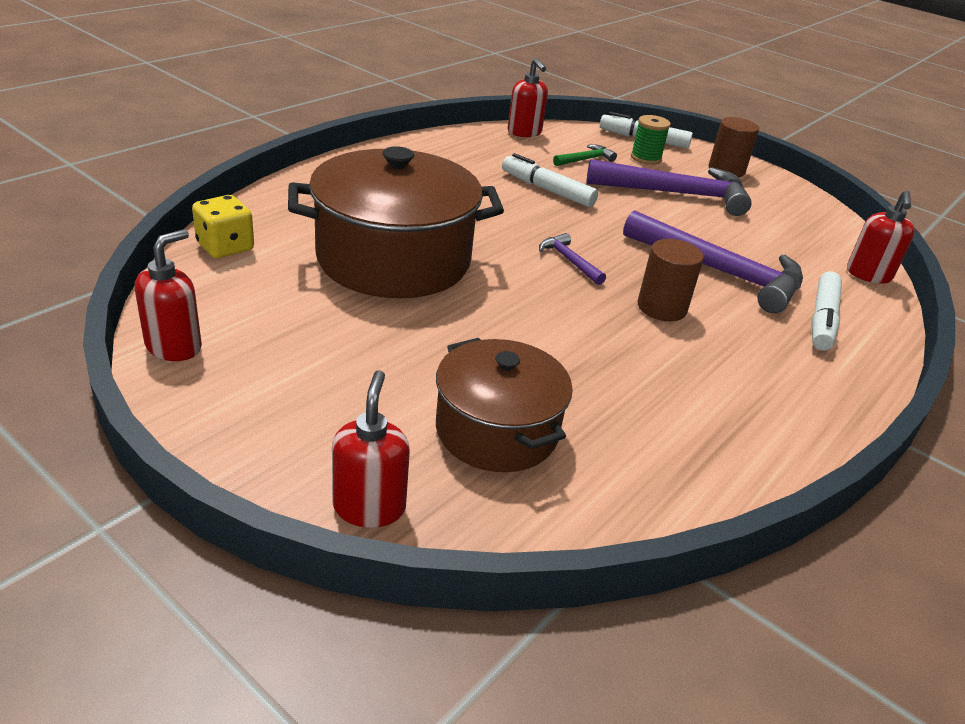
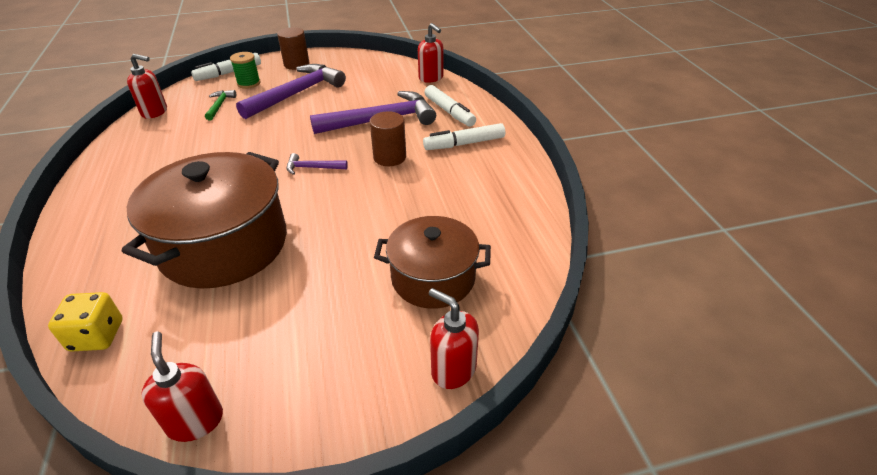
camera: 50 degrees left, 5 degrees up
white marker [502,153,598,207] -> white marker moved to [423,123,505,150]

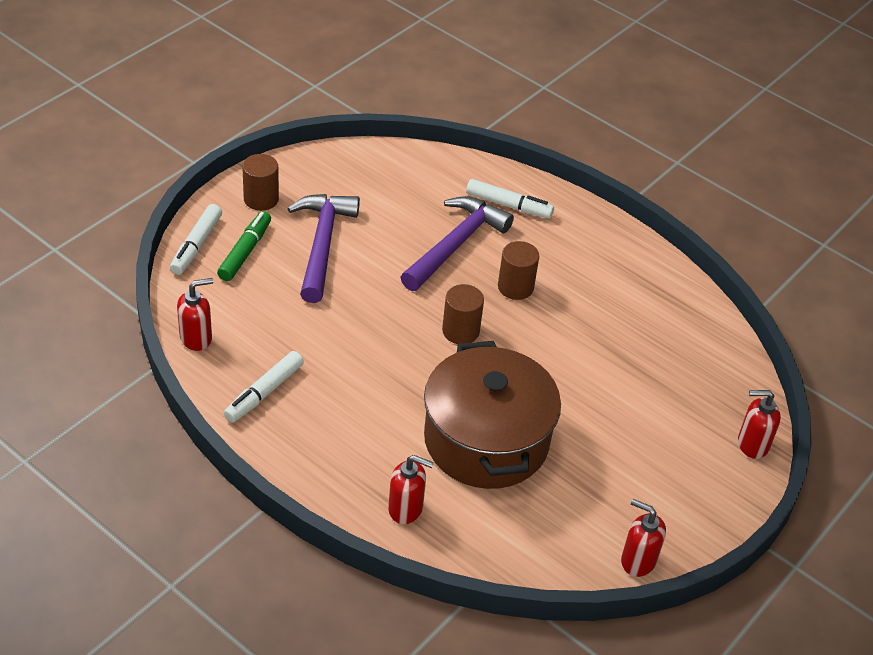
camera: 40 degrees left, 5 degrees up
yellow dice [48,292,123,352] -> none
green hammer [205,90,236,120] -> none
green spool [230,52,261,89] -> green marker [217,211,271,281]
purple hammer [287,153,348,175] -> brown cylinder [442,284,484,344]
brown pot [374,216,491,309] -> none
red soap dispenser [418,23,444,83] -> red soap dispenser moved to [388,455,434,524]
white marker [423,123,505,150] -> white marker moved to [224,351,304,423]

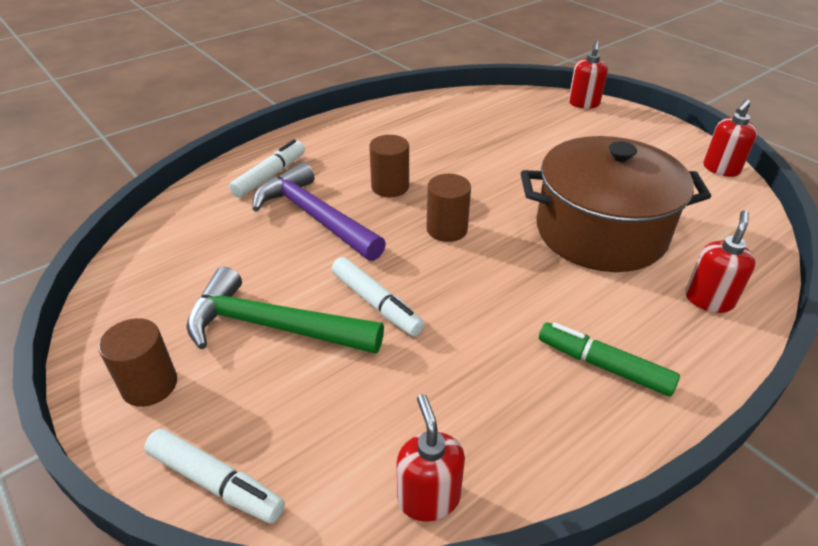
camera: 75 degrees left, 5 degrees down
green marker [217,211,271,281] -> green marker moved to [539,322,680,396]
white marker [224,351,304,423] -> white marker moved to [332,257,425,336]
purple hammer [287,194,360,303] -> green hammer [186,267,384,354]

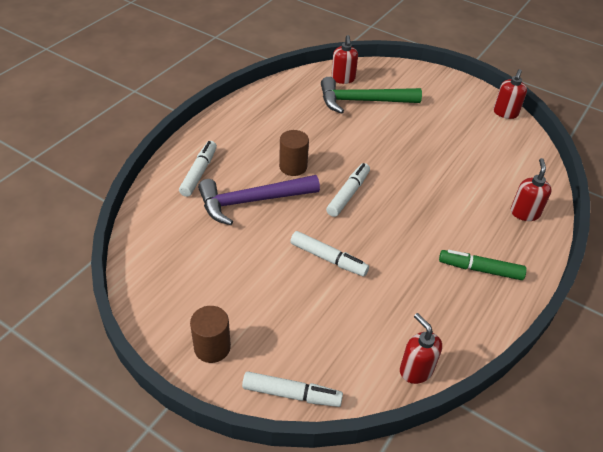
camera: 20 degrees left, 5 degrees up
green hammer [186,267,384,354] -> green hammer moved to [321,77,422,114]
purple hammer [252,162,386,261] -> purple hammer turned 45 degrees counterclockwise [198,175,320,225]
brown cylinder [427,174,471,242] -> white marker [326,163,370,217]
brown pot [521,136,711,272] -> none
red soap dispenser [568,41,608,109] -> red soap dispenser moved to [331,35,358,84]

